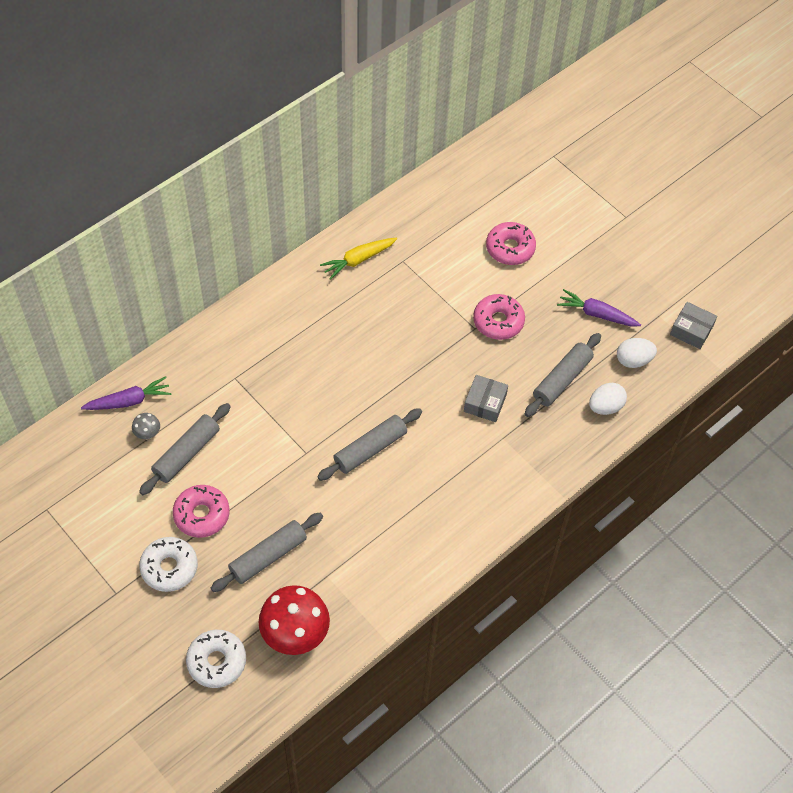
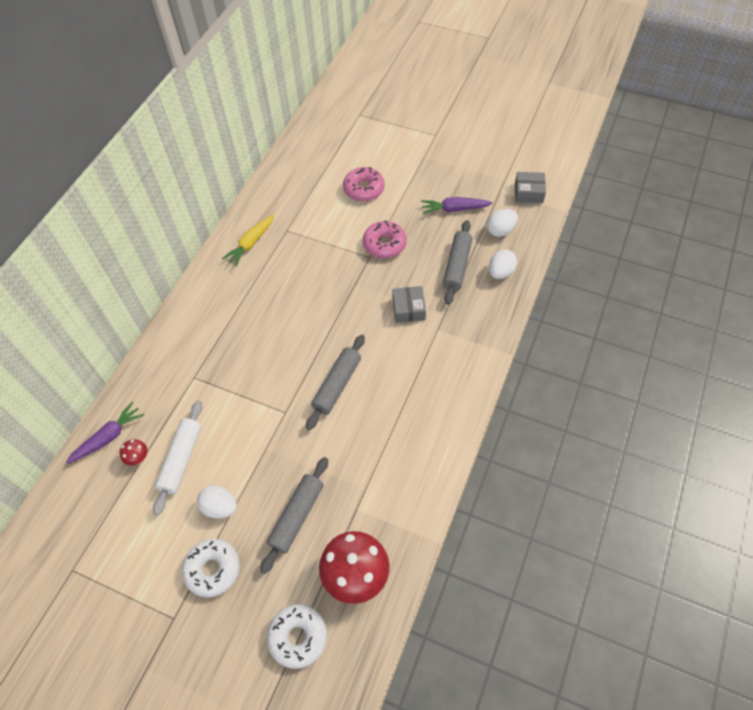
camera: 20 degrees left, 0 degrees up
grey mushroom [132,413,160,439] -> red mushroom [120,439,148,466]
grey rolling pin [139,403,231,495] -> white rolling pin [153,401,202,515]
pink donut [173,485,230,538] -> white egg [197,485,237,519]

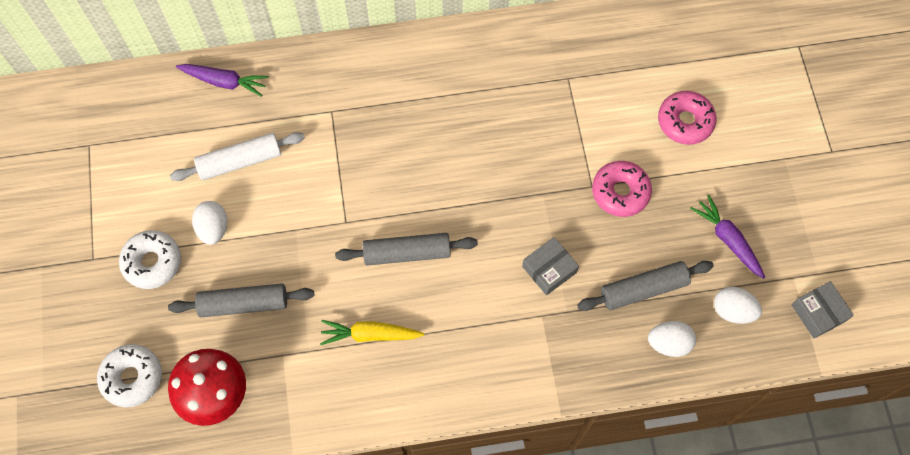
camera: 55 degrees right, 10 degrees up
red mushroom [120,439,148,466] -> none
yellow carrot [222,215,274,266] -> yellow carrot moved to [320,320,424,345]

